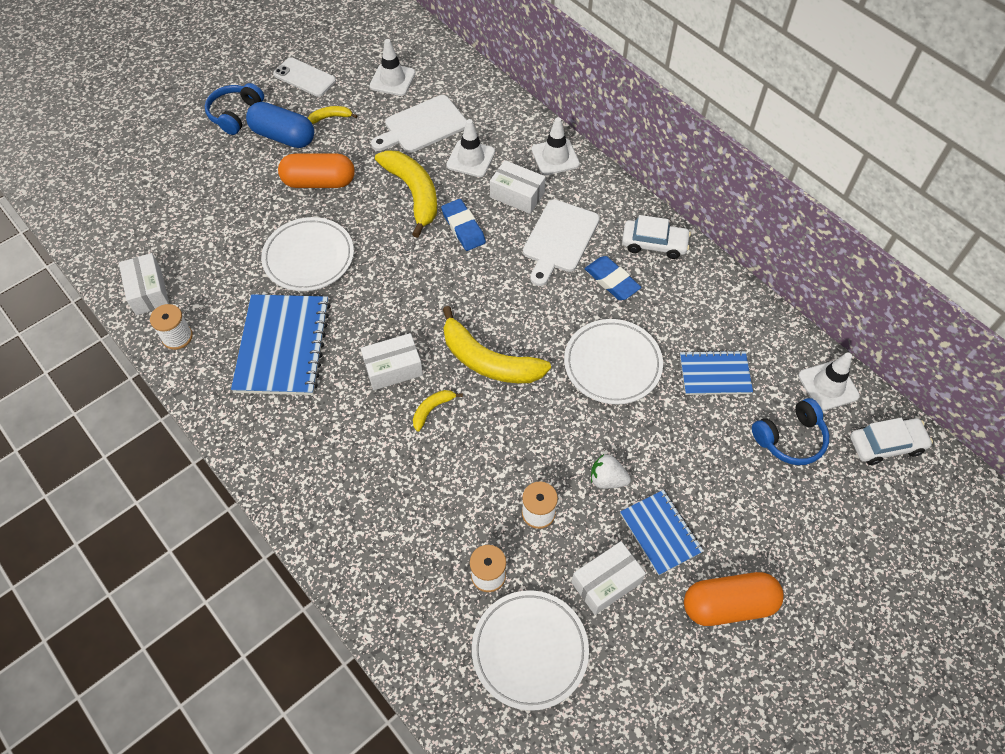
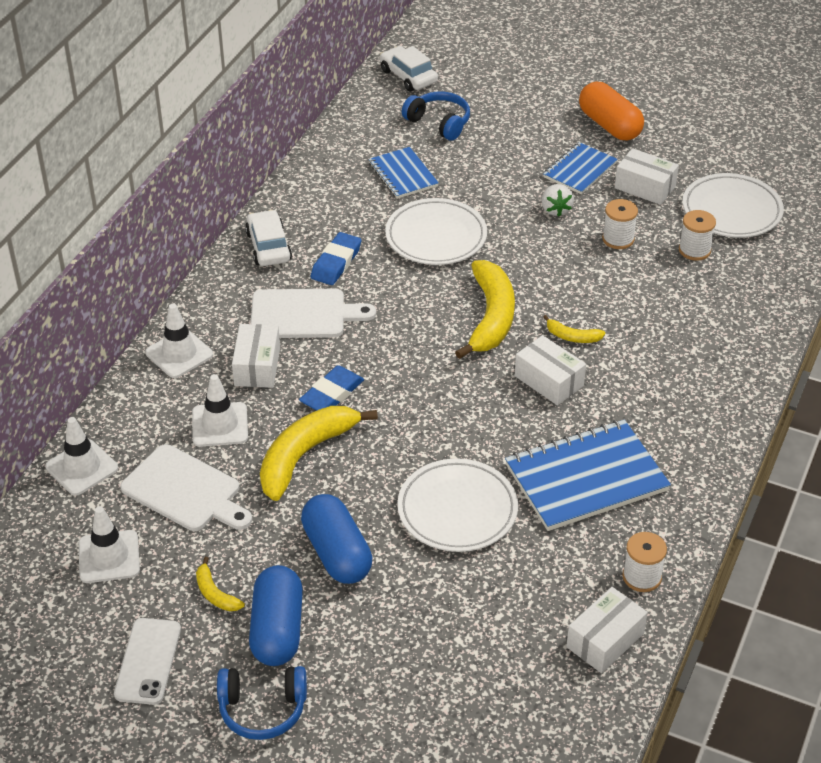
camera: 115 degrees left, 15 degrees down
orange capsule [278,153,355,188] -> blue capsule [301,494,372,584]
white traffic cone [798,352,860,411] -> white traffic cone moved to [45,417,118,496]

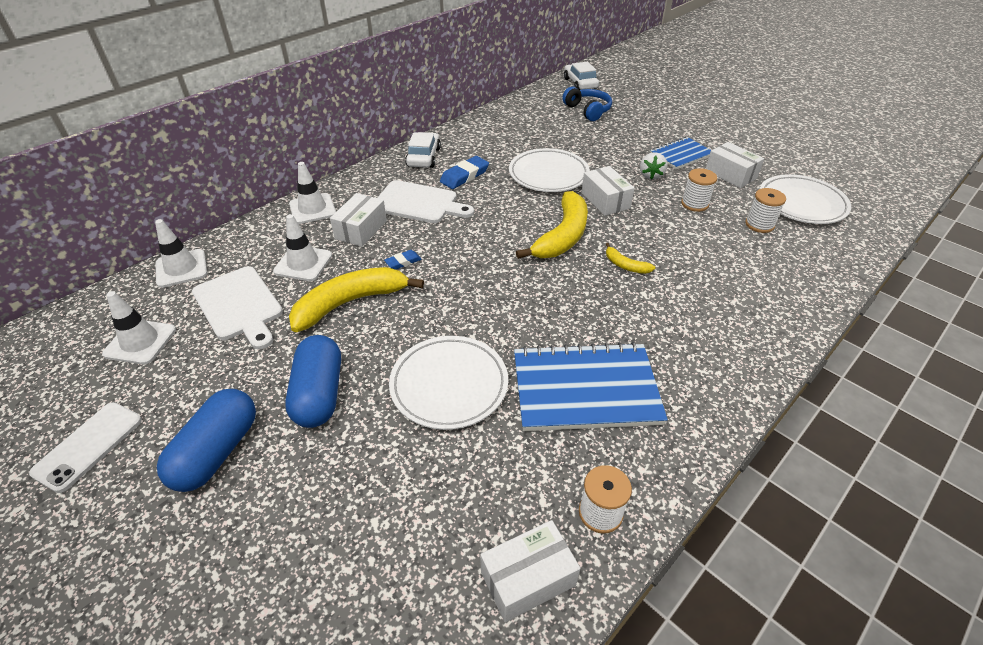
camera: 20 degrees right, 0 degrees up
yellow banana [196,557,245,611] -> none
blue headphones [217,666,307,740] -> none
blue eraser [299,365,364,411] -> blue eraser [384,250,422,269], size x0.58
blue notebook [368,147,439,199] -> none
white box [515,335,586,406] -> white box moved to [581,166,634,216]
orange capsule [579,82,644,141] -> none

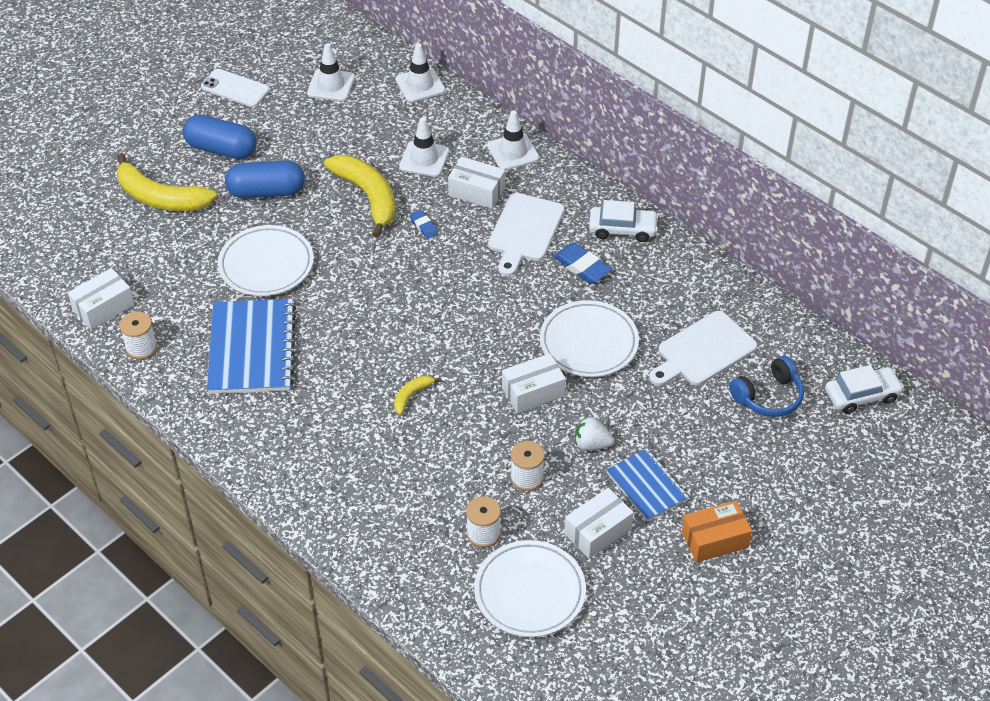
camera: 90 degrees right, 5 degrees up
white cutting board [192,266,283,349] -> white cutting board moved to [649,311,757,386]
white box [480,520,580,622] -> white box turned 75 degrees clockwise [68,268,134,330]
yellow banana [516,191,588,259] -> yellow banana moved to [117,153,217,211]
none -> orange box [682,500,752,563]

